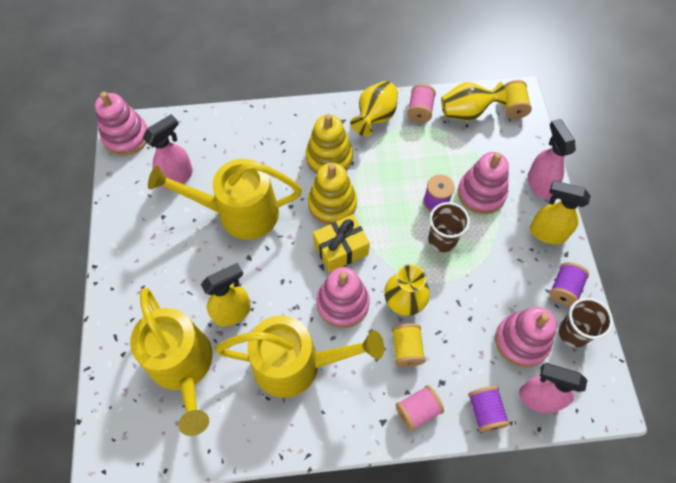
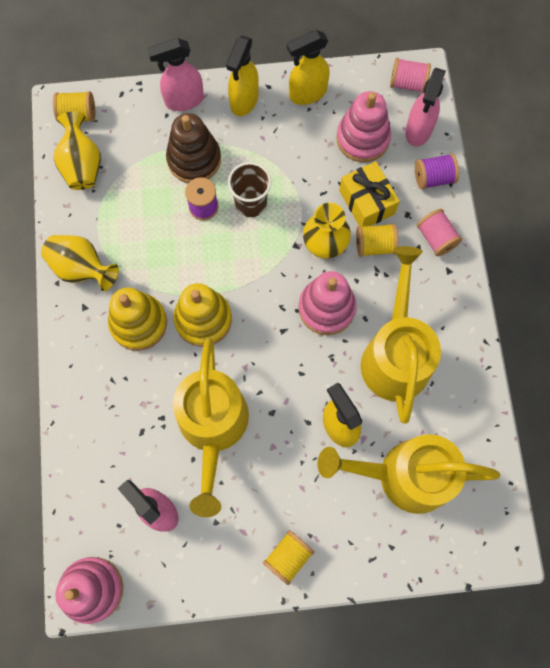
camera: 90 degrees left, 10 degrees up
yellow watering can [130,288,213,436] -> yellow watering can turned 150 degrees counterclockwise [317,434,500,514]
yellow gift [313,214,370,273] -> yellow gift moved to [339,161,400,227]
pink spool [407,84,436,123] -> pink spool moved to [390,58,431,93]
pink stacking toy [458,152,509,214] -> brown stacking toy [166,113,221,183]
purple spool [549,262,589,306] -> yellow spray bottle [287,30,330,105]
brown cup [558,298,613,347] -> none
none -> yellow spool [263,530,315,585]

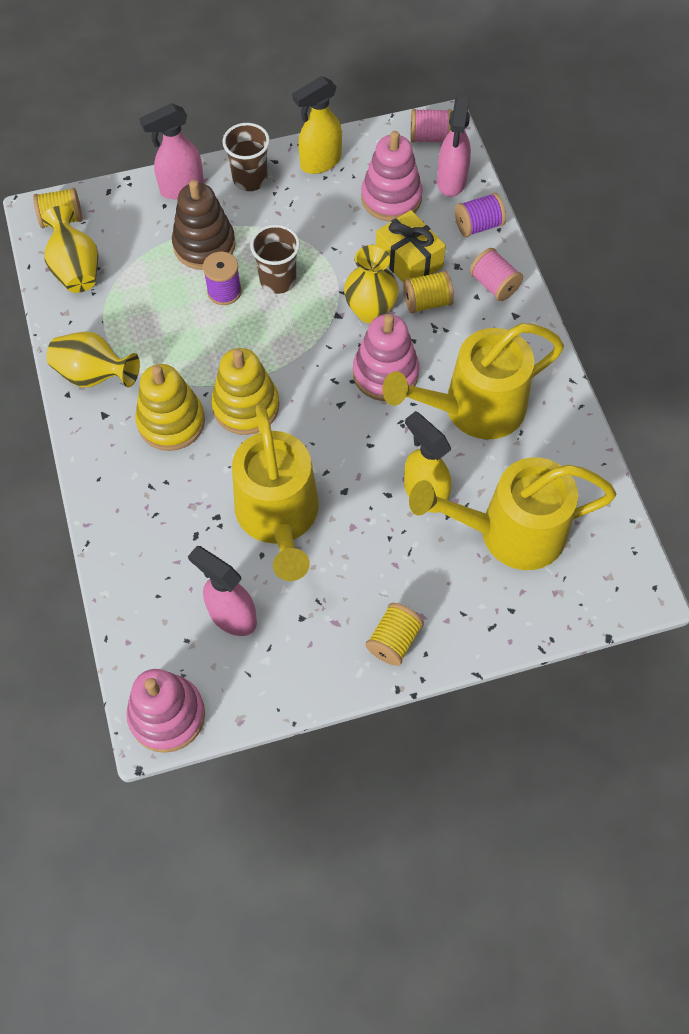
camera: 10 degrees left, 10 degrees down
yellow spray bottle [226,35,259,116] -> brown cup [222,123,270,191]
yellow watering can [361,246,441,423] -> yellow watering can turned 105 degrees counterclockwise [382,323,564,440]

